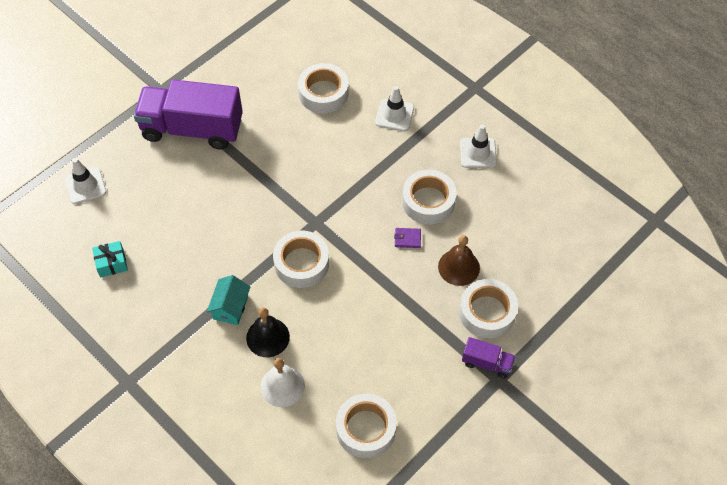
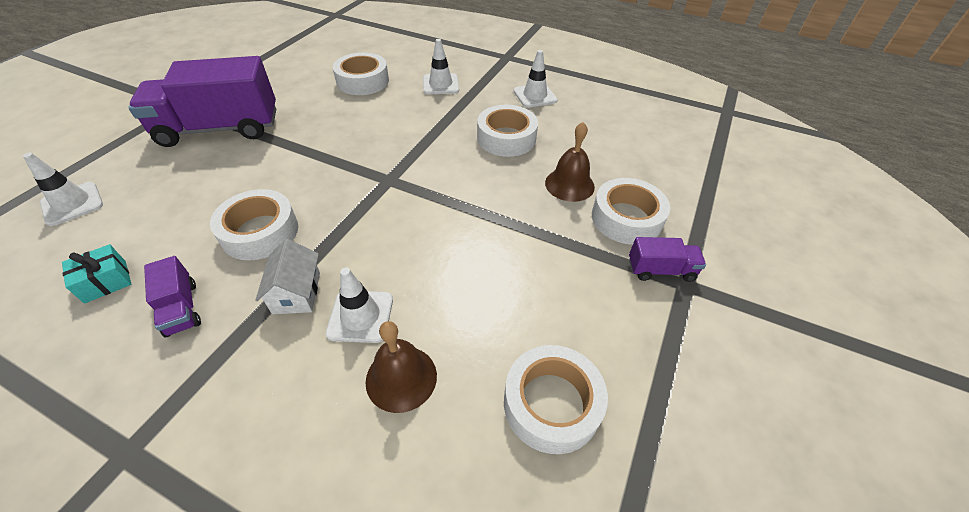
camera: 20 degrees left, 10 degrees down
turquoise house [207,275,251,325] -> white house [255,239,320,314]
black bell [246,307,290,357] -> white traffic cone [326,268,393,343]
white bell [260,358,305,407] -> brown bell [366,321,437,413]
white tape [273,231,329,288] -> white tape moved to [210,189,298,260]
purple wallet [394,228,421,248] -> none
none -> purple truck [144,256,201,337]

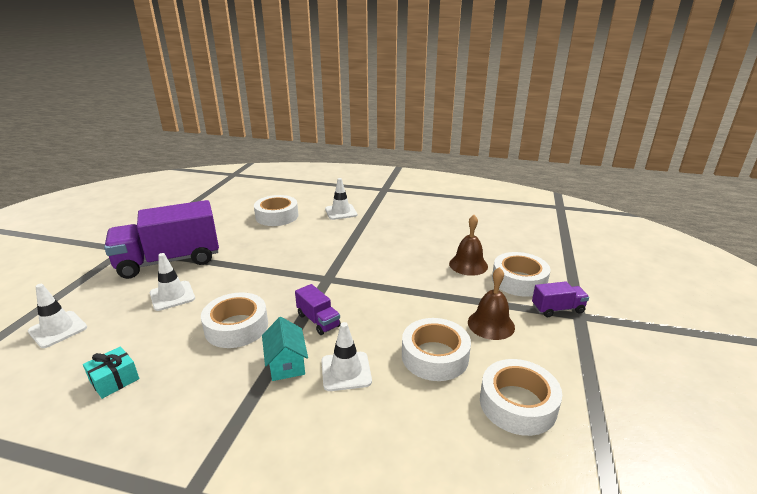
camera: 10 degrees left, 20 degrees down
purple truck [144,256,201,337] -> purple truck moved to [295,284,341,335]
white house [255,239,320,314] -> turquoise house [262,317,308,381]
brown bell [366,321,437,413] -> brown bell moved to [468,267,515,340]
white tape [477,105,538,157] -> white tape moved to [402,318,471,381]
white traffic cone [513,50,558,108] -> white traffic cone moved to [150,253,195,311]

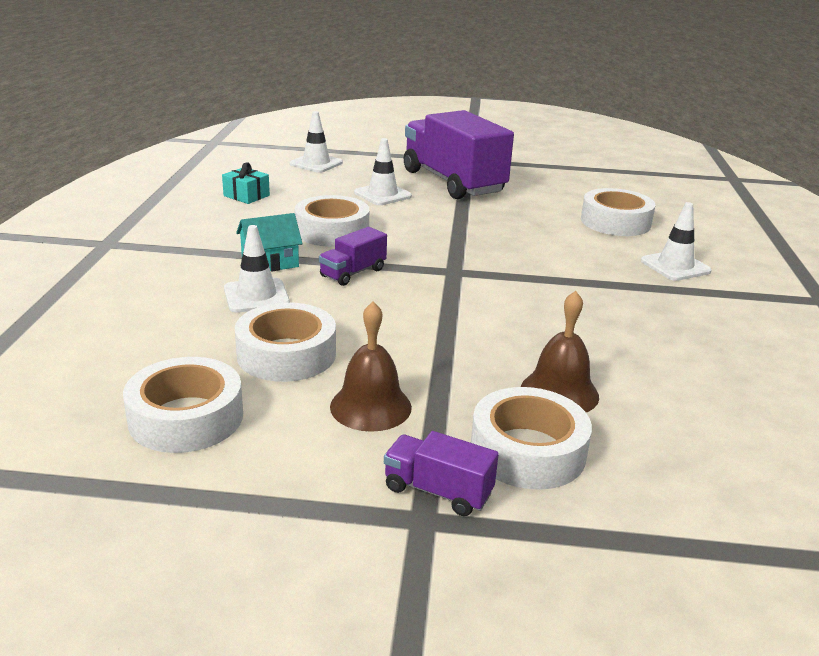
camera: 80 degrees right, 0 degrees up
purple truck [532,281,589,317] -> purple truck turned 135 degrees clockwise [384,431,499,516]

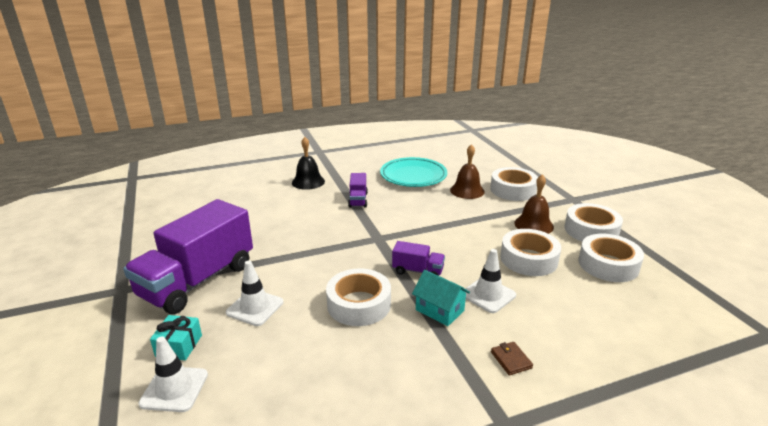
camera: 115 degrees left, 0 degrees up
turquoise gift [222,162,270,204] -> turquoise gift moved to [150,315,202,360]
purple truck [384,431,499,516] -> purple truck moved to [348,173,368,208]
white tape [581,188,656,236] -> white tape moved to [565,203,623,241]
white traffic cone [641,202,712,281] -> black bell [292,137,325,190]
none -> turquoise plate [380,157,447,187]
none -> brown wallet [491,342,533,375]

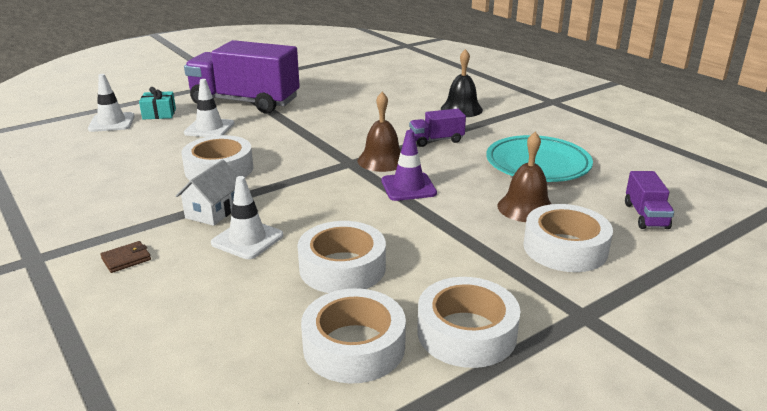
camera: 75 degrees right, 0 degrees up
purple truck [392,241,445,276] -> purple truck moved to [625,171,674,229]
turquoise house [412,270,470,326] -> white house [176,160,238,226]
brown bell [514,174,554,234] -> brown bell moved to [358,92,401,172]
none -> purple traffic cone [381,130,437,201]

